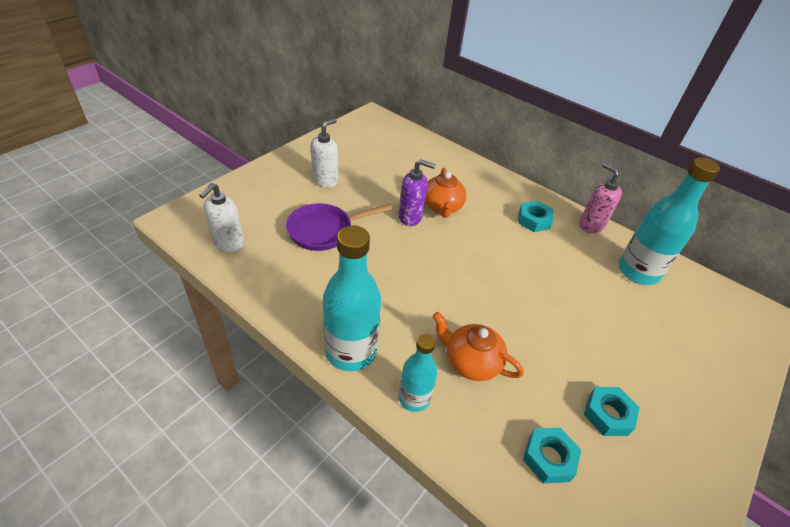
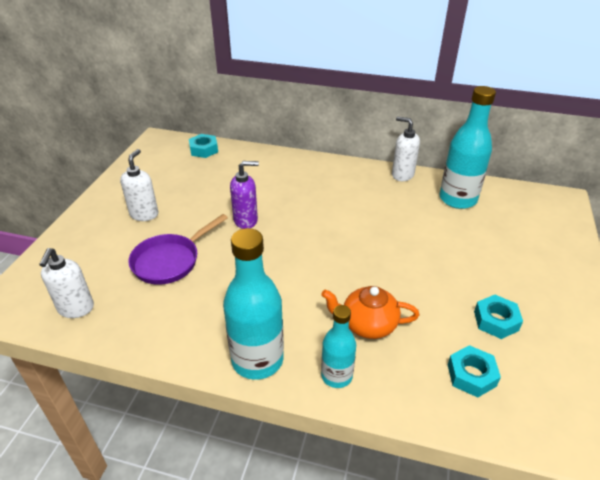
camera: 20 degrees left, 5 degrees down
orange teapot [425,168,466,218] -> none
turquoise nut [518,201,553,232] -> turquoise nut moved to [189,134,218,158]
pink soap dispenser [579,163,622,233] -> white soap dispenser [392,116,420,181]

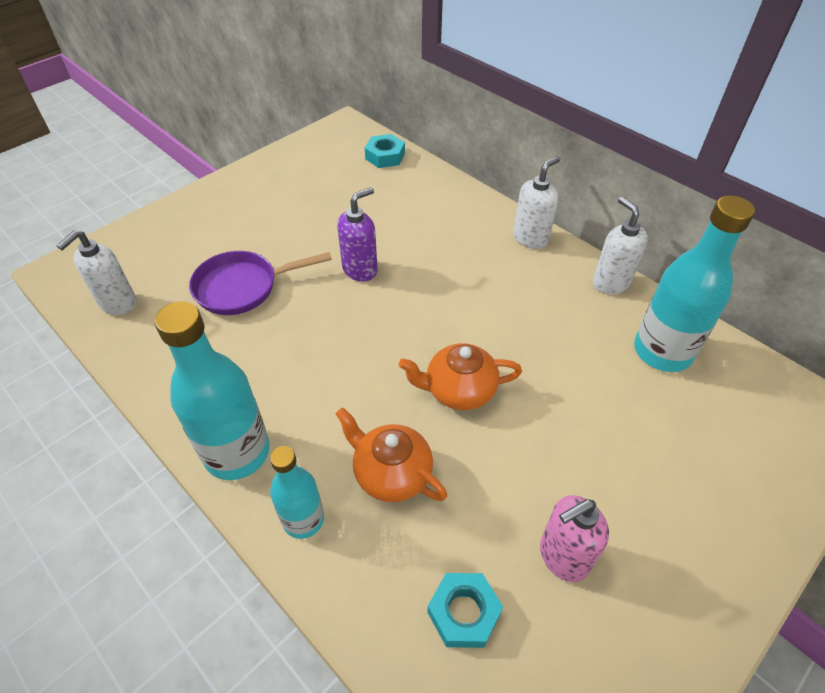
camera: 30 degrees right, 10 degrees up
white soap dispenser [120,149,158,221] -> white soap dispenser moved to [513,156,560,249]
purple soap dispenser [230,161,259,229] -> purple soap dispenser turned 60 degrees counterclockwise [337,187,378,282]
turquoise nut [474,295,523,339] -> pink soap dispenser [540,495,609,582]
none -> orange teapot [399,343,522,410]

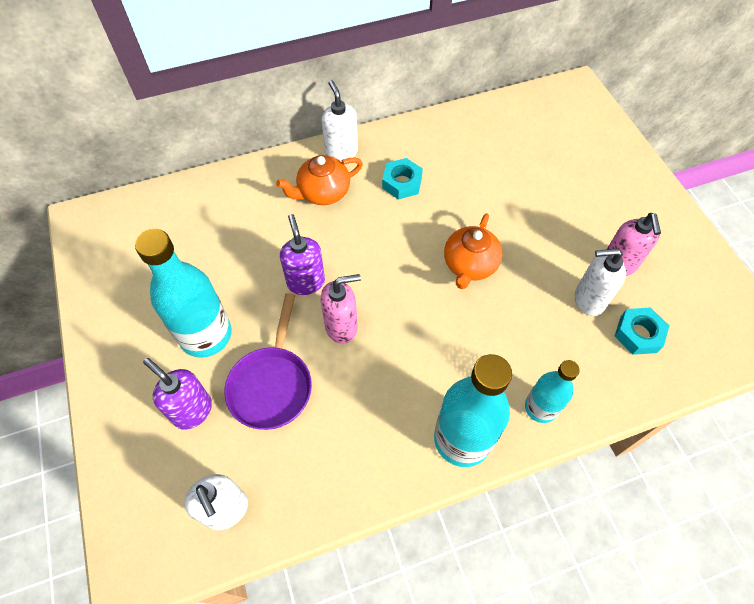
camera: 65 degrees left, 10 degrees up
orange teapot [336,407,447,502] -> orange teapot moved to [276,155,363,205]
turquoise nut [365,134,405,168] -> turquoise nut moved to [382,158,423,199]
white soap dispenser [593,197,648,294] -> white soap dispenser moved to [575,248,626,316]
turquoise bottle [634,195,755,372] -> turquoise bottle moved to [135,229,232,358]
none -> purple soap dispenser [143,358,212,430]
none -> pink soap dispenser [321,274,361,344]

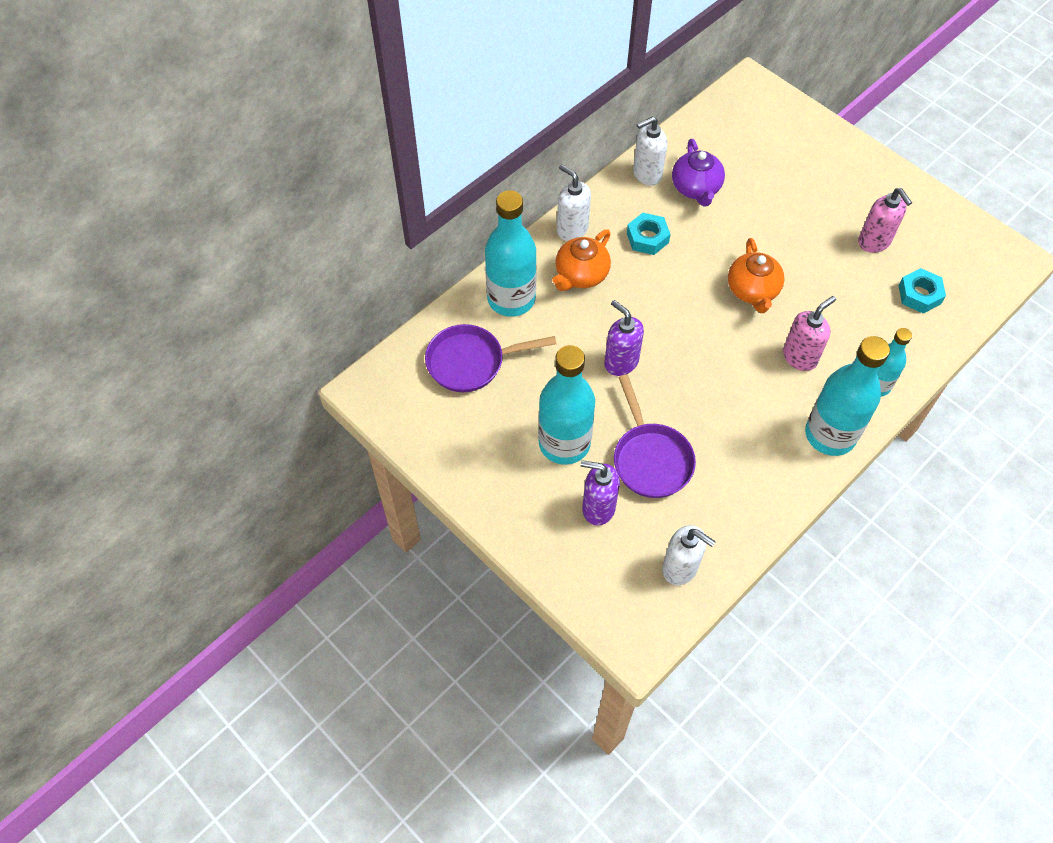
camera: 25 degrees left, 0 degrees up
pink soap dispenser [321,274,361,344] -> pink soap dispenser moved to [783,296,836,371]
white soap dispenser [575,248,626,316] -> white soap dispenser moved to [633,116,668,186]
none -> purple pan [425,324,556,392]
none -> turquoise bottle [485,190,537,317]
none -> purple teapot [672,139,725,207]

